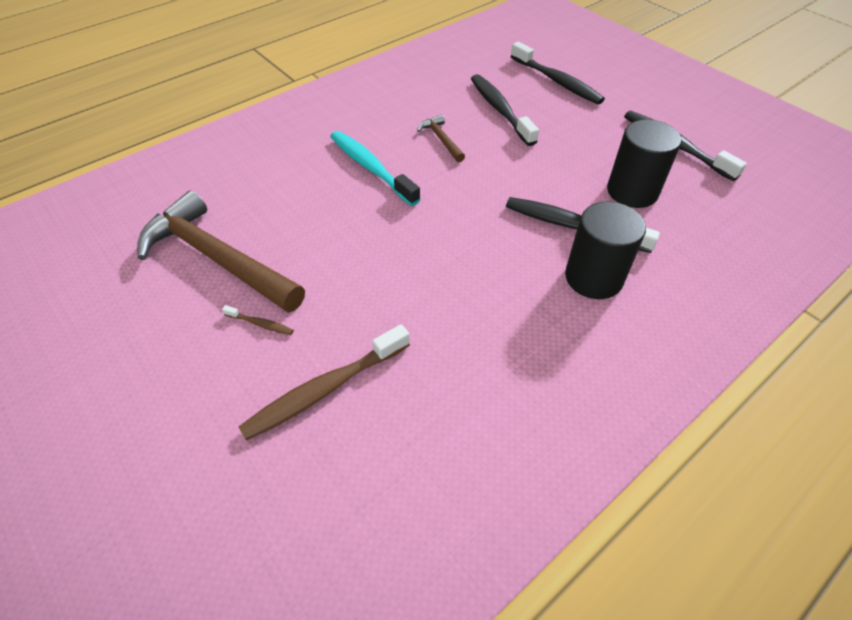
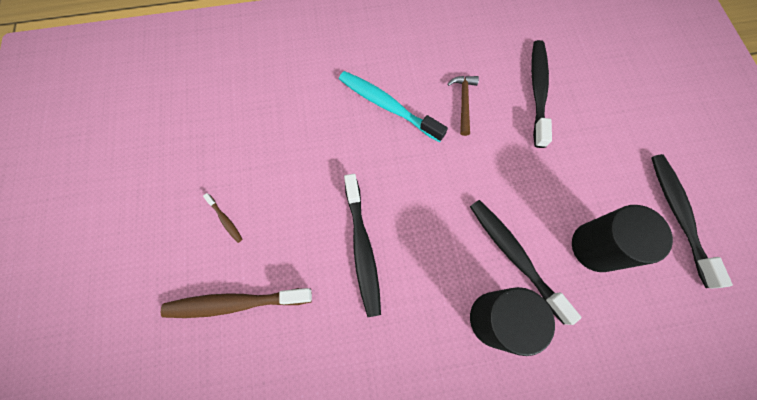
camera: 30 degrees right, 20 degrees up
brown hammer [137,190,305,312] -> none
turquoise toothbrush [330,131,421,206] -> turquoise toothbrush turned 45 degrees counterclockwise [339,71,448,142]
black toothbrush [511,42,605,104] -> black toothbrush moved to [344,174,381,317]

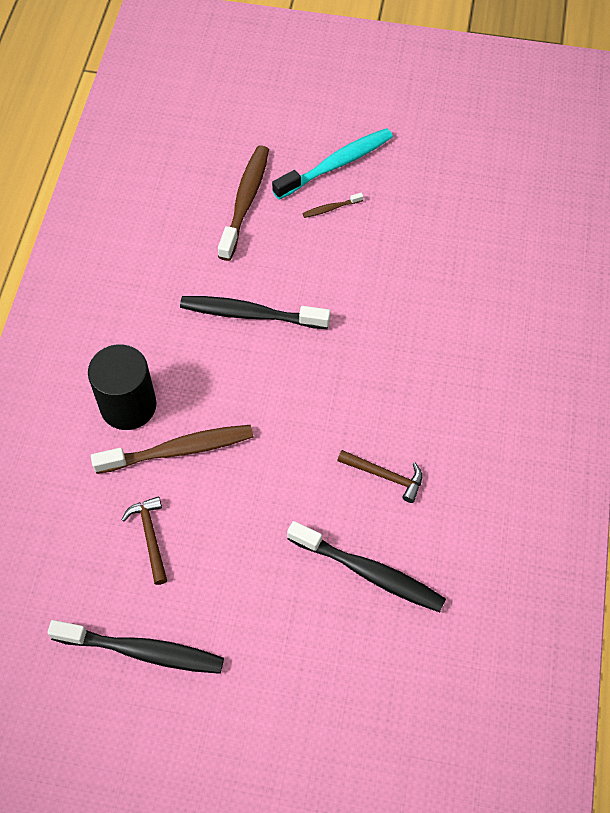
camera: 110 degrees right, 10 degrees down
turquoise toothbrush [339,71,448,142] -> turquoise toothbrush moved to [272,128,393,199]
black toothbrush [470,200,581,325] -> brown toothbrush [91,425,253,474]
black cylinder [572,205,673,272] -> brown hammer [122,496,167,585]

